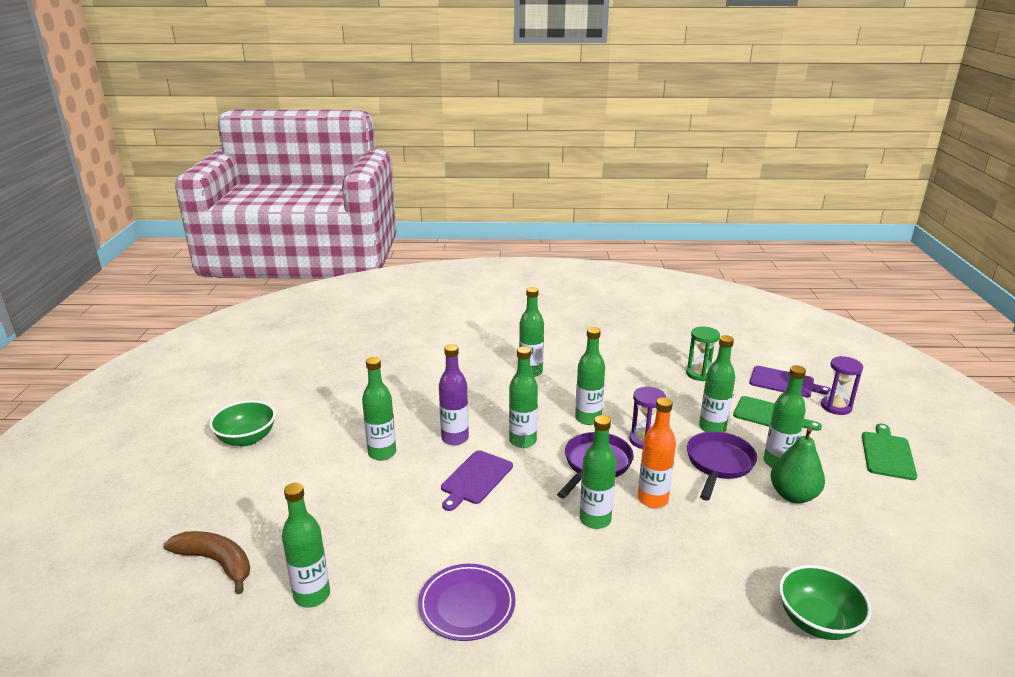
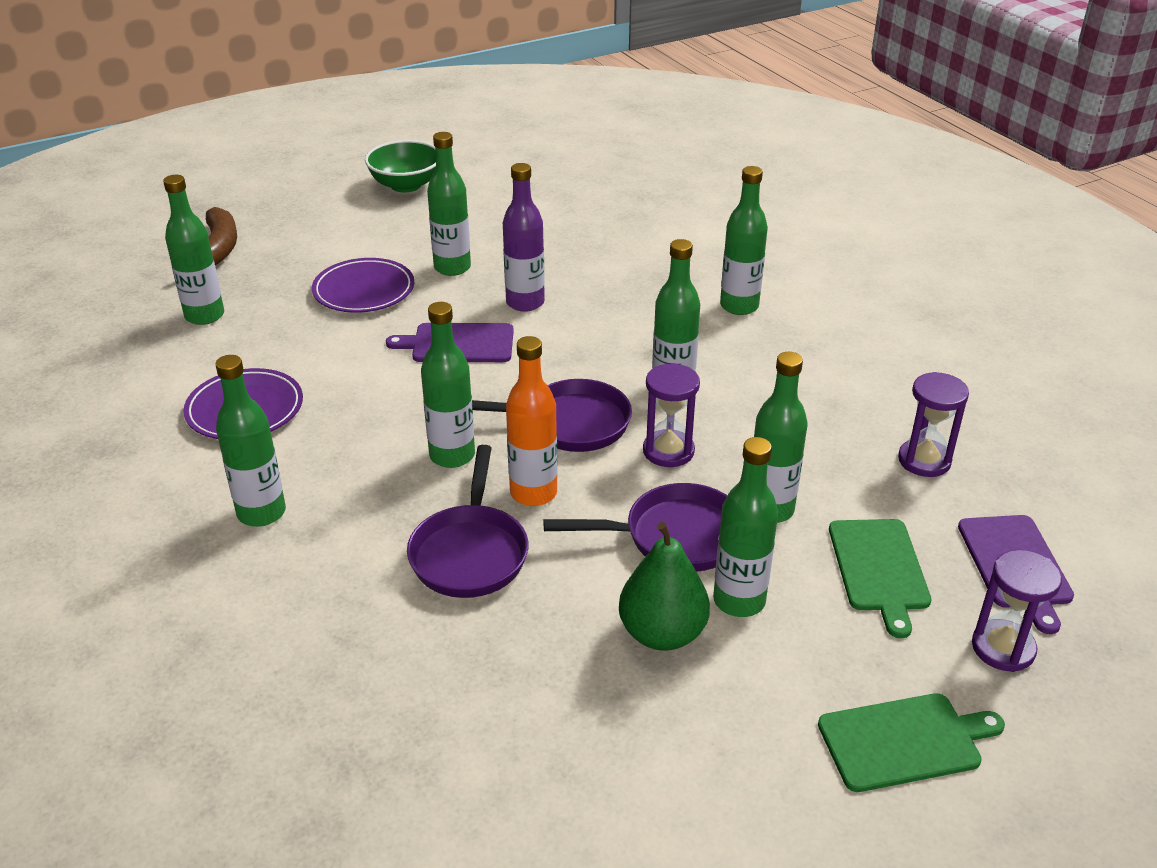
camera: 60 degrees right, 10 degrees up
green bottle [509,346,538,448] -> green bottle moved to [215,355,286,527]
green hourglass [686,327,720,381] -> purple hourglass [898,372,969,477]
green bowl [779,565,872,640] -> none
none -> purple plate [312,258,414,313]
none -> purple pan [407,445,528,598]

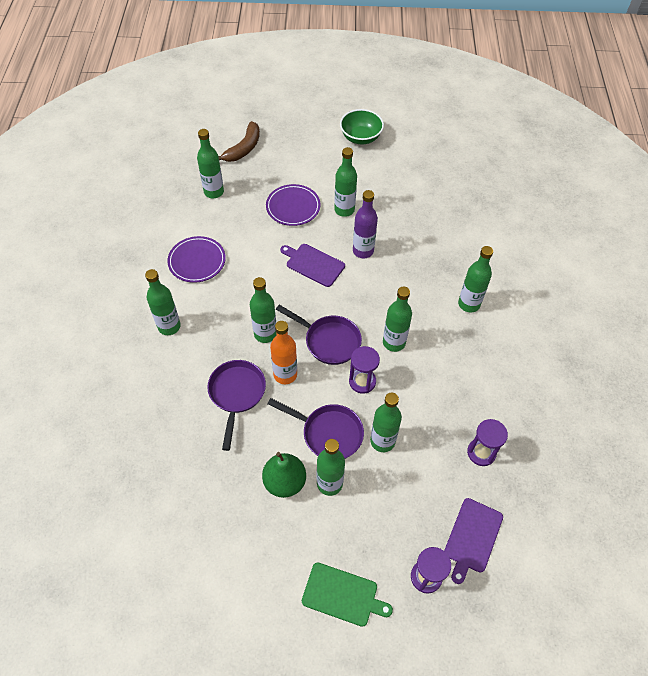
camera: 30 degrees right, 20 degrees up
purple pan [407,445,528,598] -> purple pan turned 150 degrees clockwise [207,360,266,451]
green cutting board [829,519,931,638] -> none

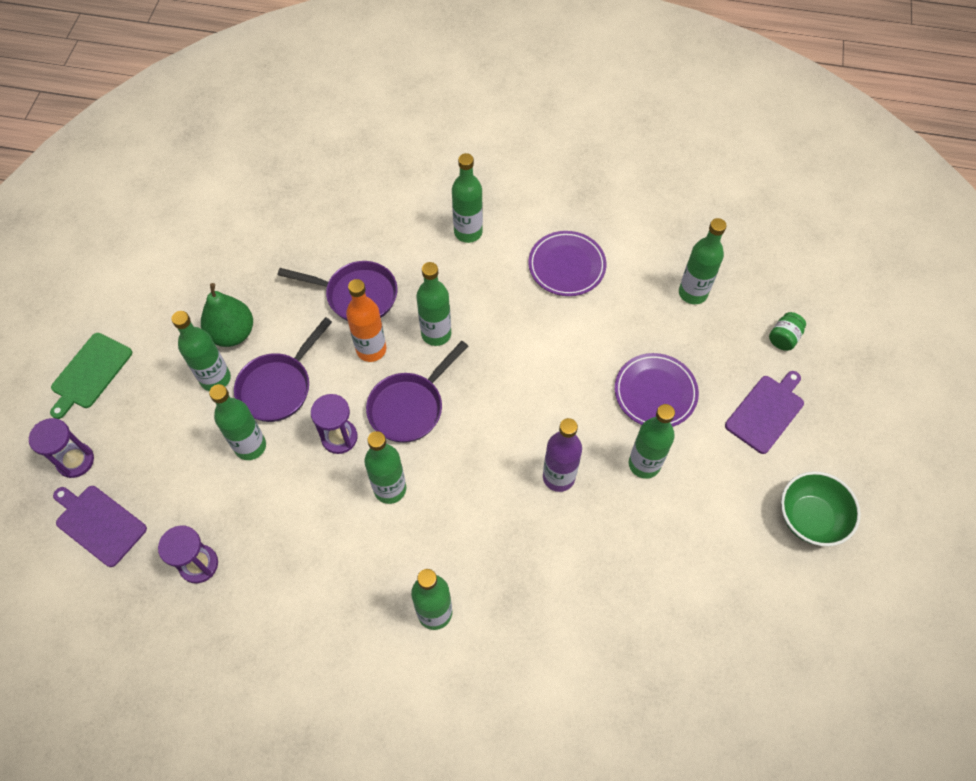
camera: 100 degrees right, 5 degrees up
brown banana [219,121,260,162] -> green jar [769,312,806,351]
purple cutting board [280,244,345,287] -> purple cutting board moved to [725,371,804,454]

